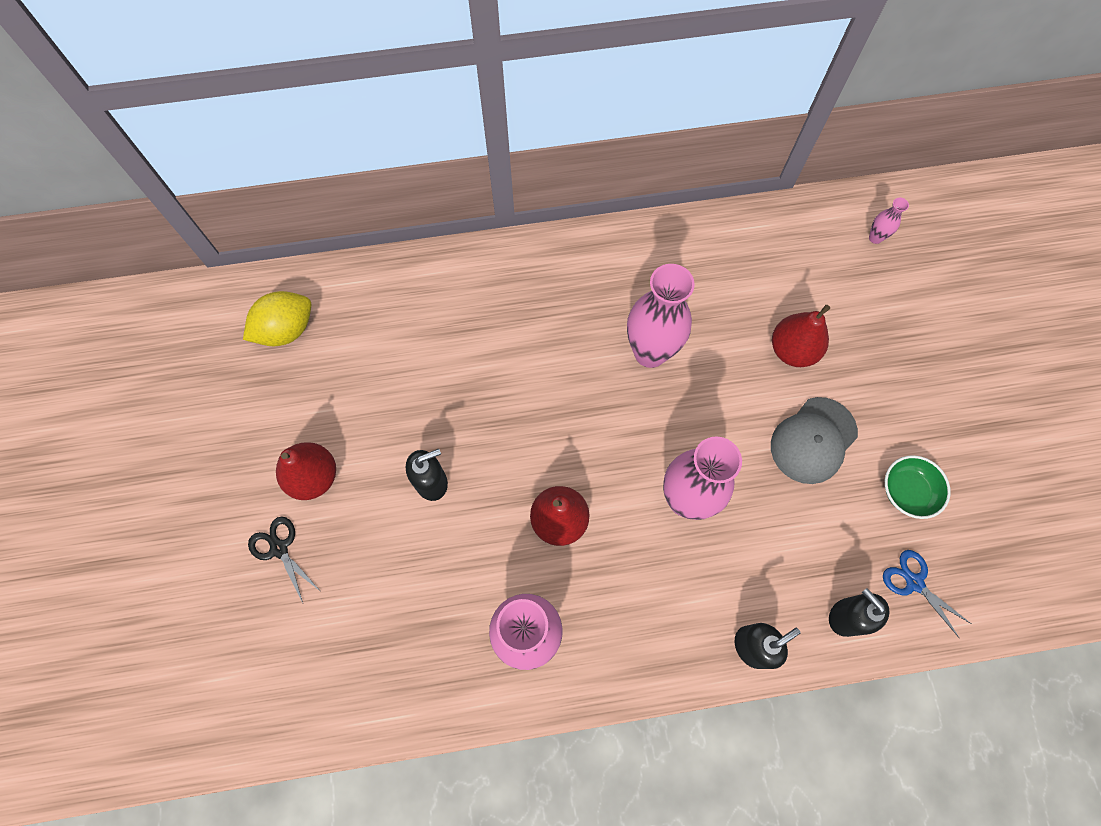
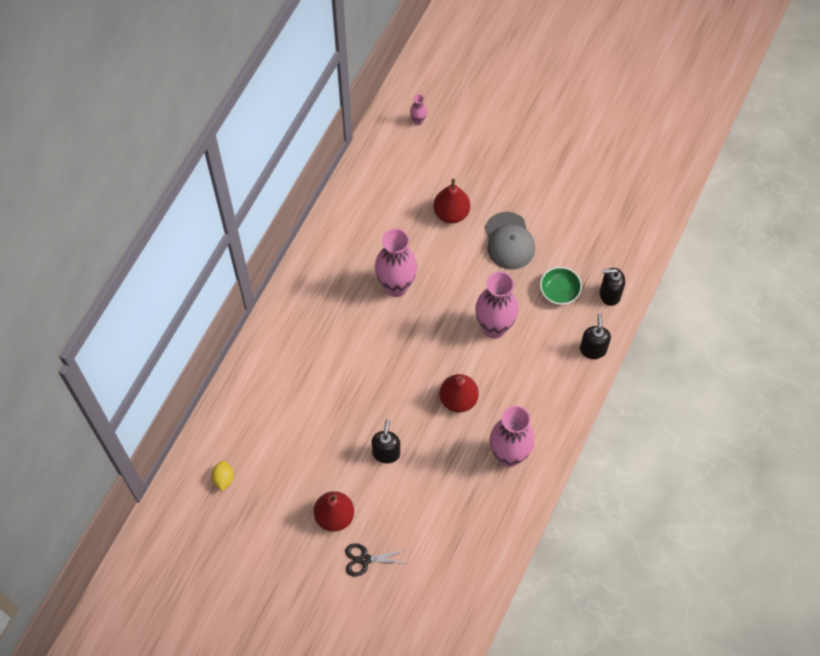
camera: 55 degrees left, 5 degrees down
yellow lemon [243,291,311,346] -> yellow lemon [211,461,234,491], size x0.58
blue scissors [883,550,971,638] -> none
green bowl [885,455,951,519] -> green bowl moved to [540,267,582,305]

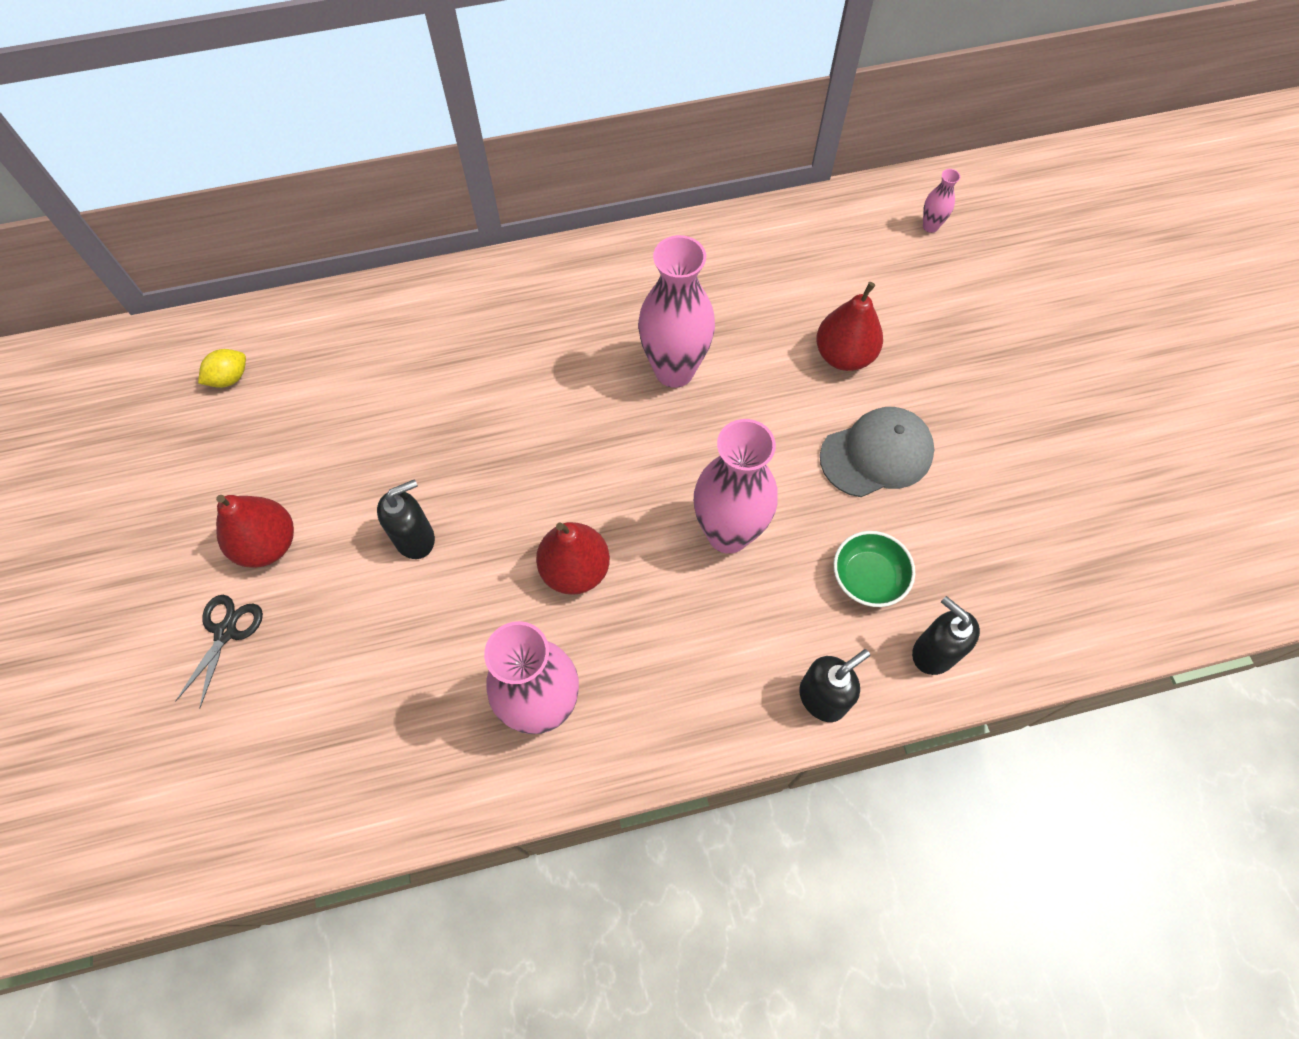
camera: 50 degrees right, 0 degrees up
black scissors [345,543,408,577] -> black scissors turned 60 degrees clockwise [176,595,263,709]
grey cap [485,212,535,270] -> grey cap turned 150 degrees counterclockwise [820,407,934,497]

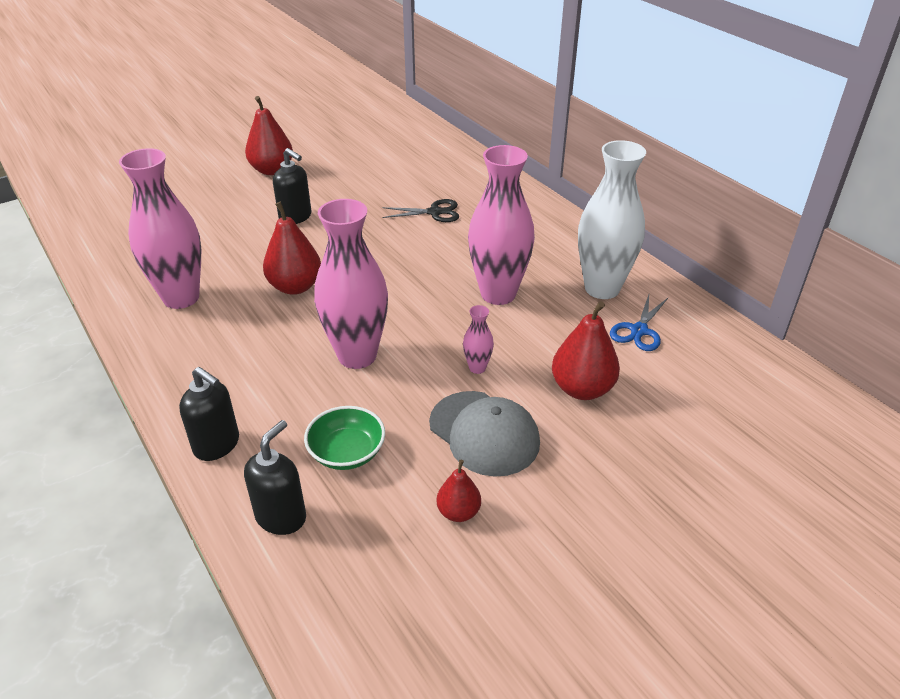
camera: 70 degrees right, 25 degrees down
black scissors [176,595,263,709] -> black scissors moved to [382,199,459,222]
yellow lemon [198,349,246,388] -> none
pink vase [923,169,960,233] -> pink vase moved to [463,305,494,374]
none -> red pear [437,460,481,522]
none -> white vase [578,140,646,299]
none -> blue scissors [610,295,668,351]

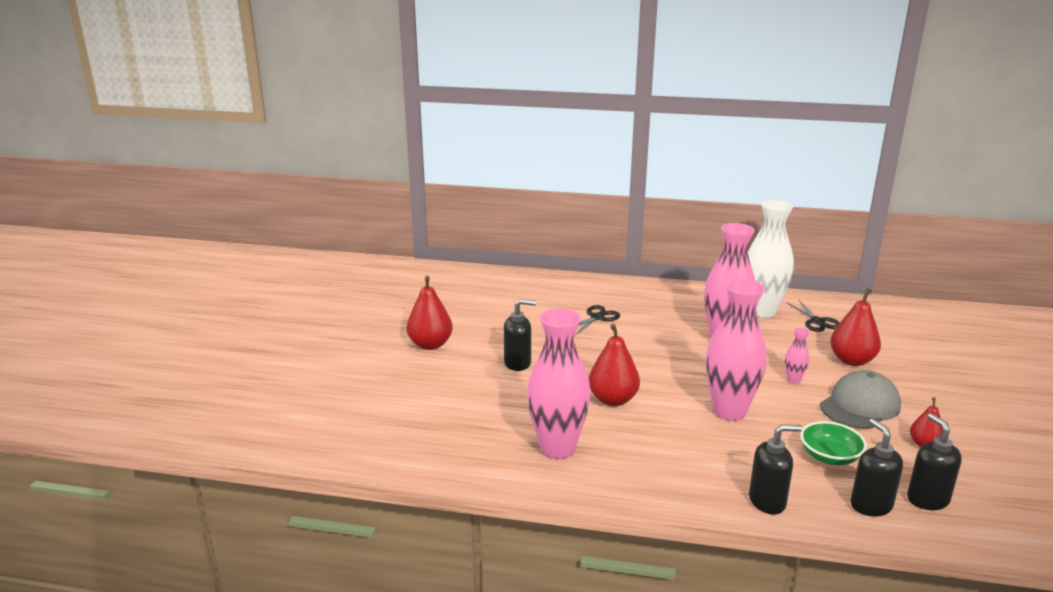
camera: 45 degrees left, 15 degrees down
grey cap [429,391,540,477] -> grey cap turned 45 degrees counterclockwise [820,370,901,429]
blue scissors [610,295,668,351] -> black scissors [786,300,840,332]
none -> black soap dispenser [907,413,962,510]

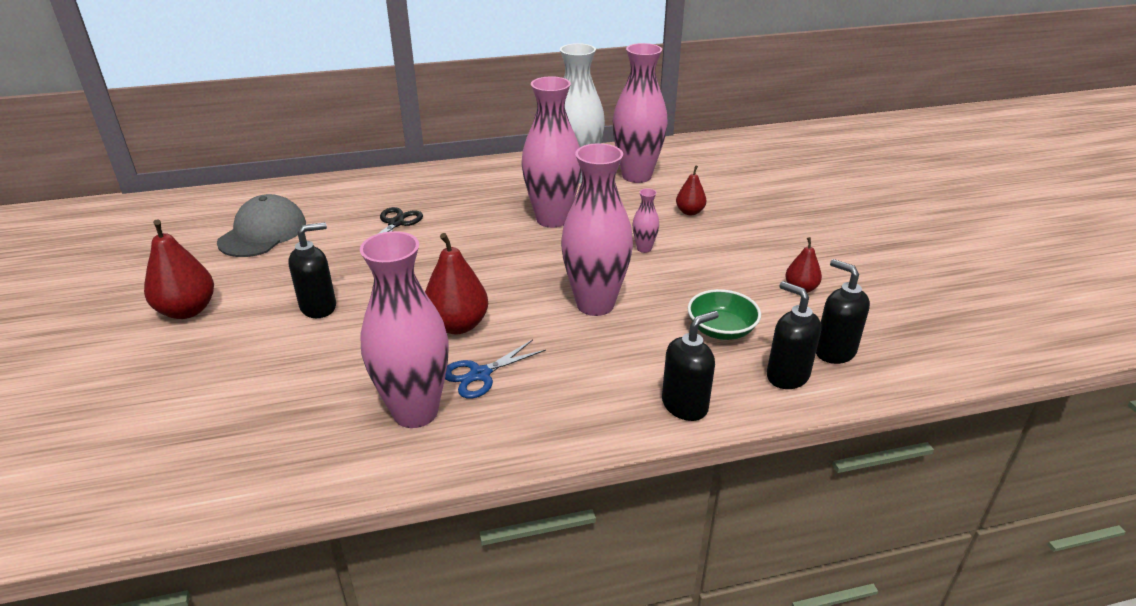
camera: 25 degrees left, 10 degrees up
black scissors [786,300,840,332] -> pink vase [613,43,668,183]
grey cap [820,370,901,429] -> grey cap moved to [217,194,306,257]
red pear [830,288,881,366] -> red pear [676,165,706,216], size x0.58
none -> blue scissors [445,340,546,399]

